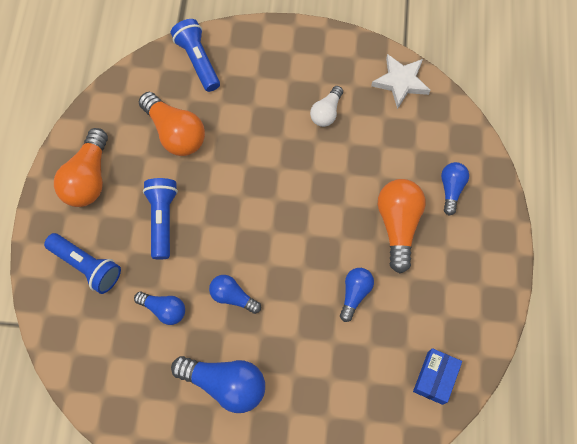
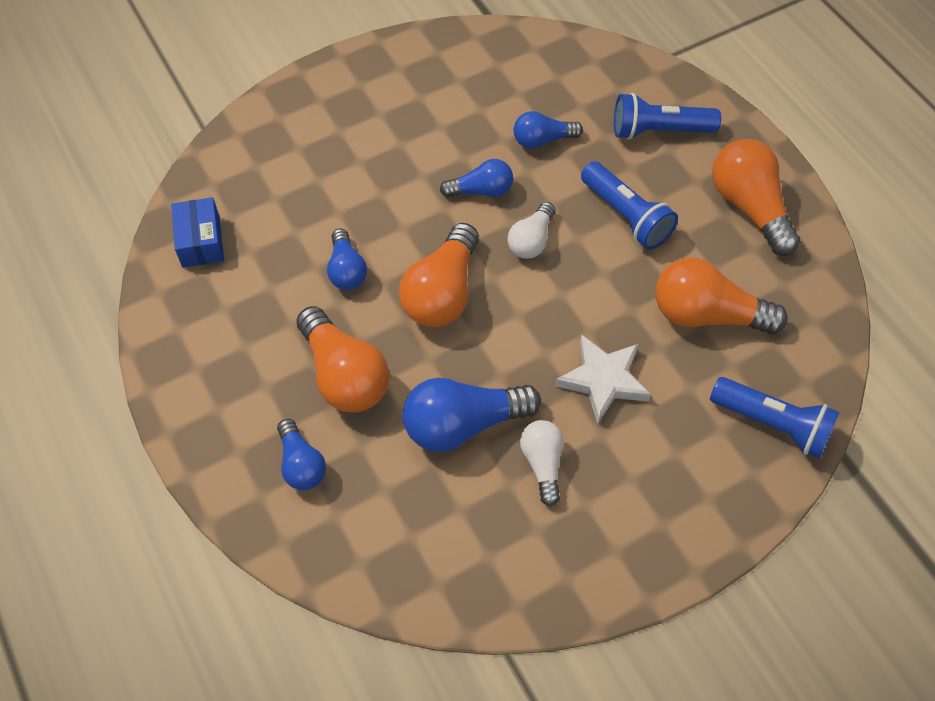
camera: 145 degrees right, 10 degrees down
blue light bulb [171,356,265,413] -> blue light bulb moved to [402,378,541,452]
white star [371,54,430,109] -> white star moved to [555,334,651,424]
none -> orange light bulb [399,223,479,327]
none -> white light bulb [507,202,555,259]

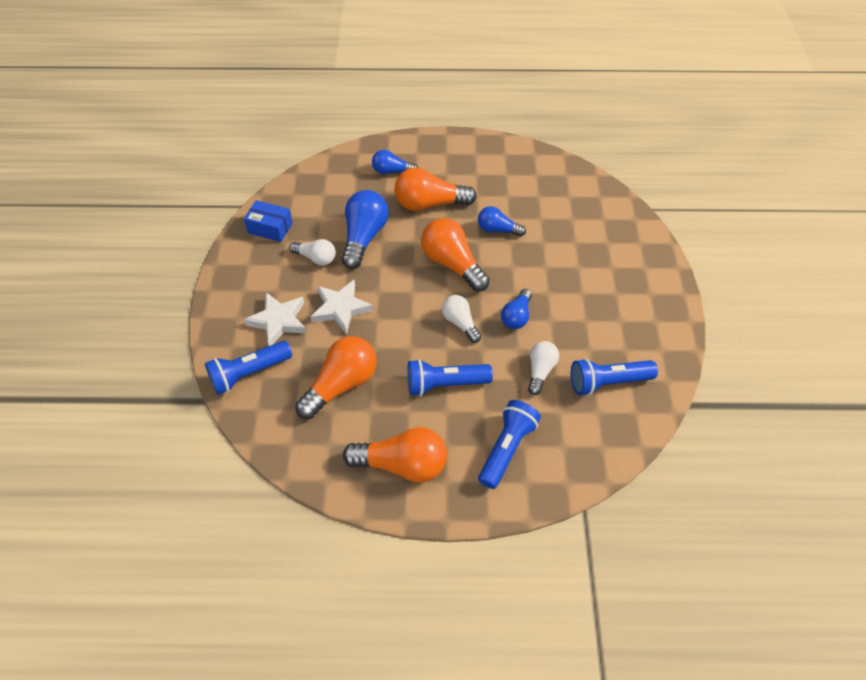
camera: 120 degrees right, 5 degrees down
blue box [171,197,224,268] -> blue box moved to [244,200,293,242]
blue light bulb [514,111,583,149] -> white light bulb [528,341,559,395]
none -> white star [244,293,307,346]
none -> blue flashlight [571,358,658,396]

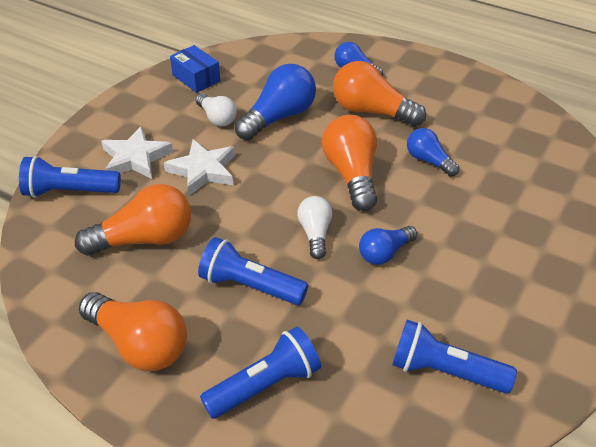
camera: 30 degrees right, 10 degrees down
white light bulb [528,341,559,395] -> none

